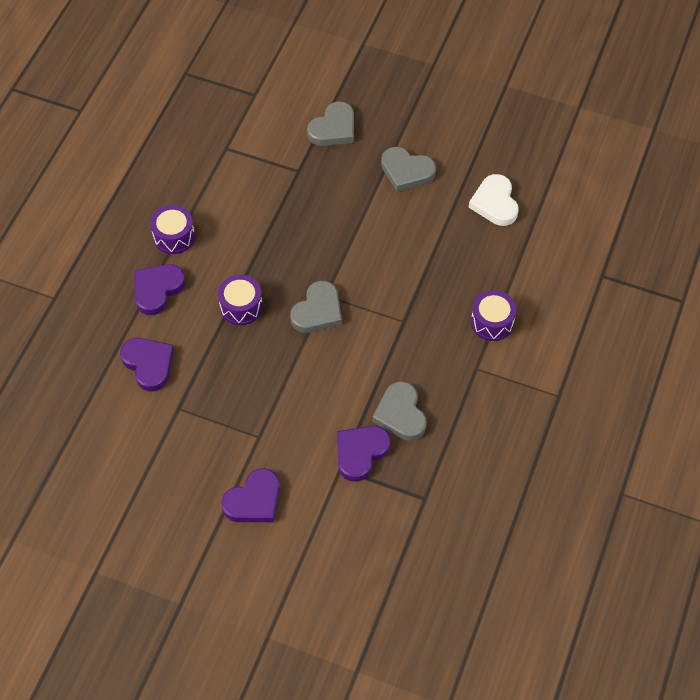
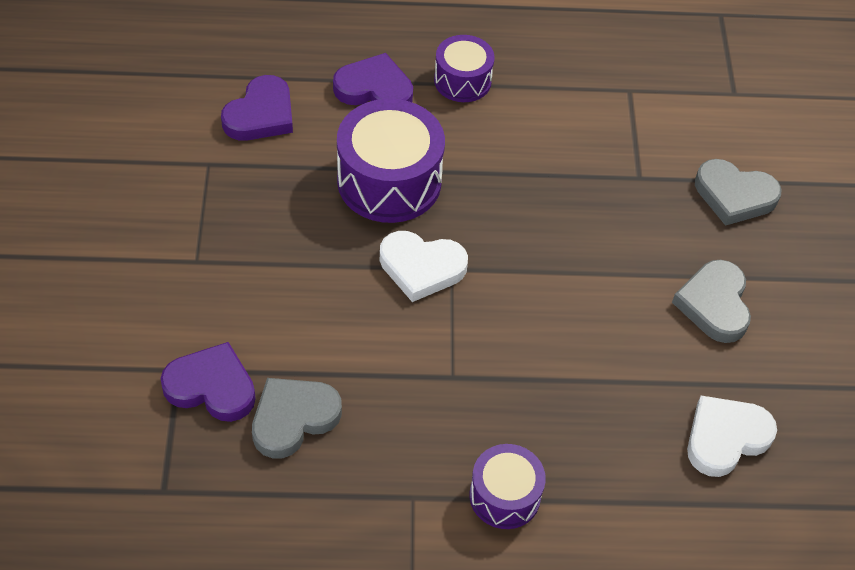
camera: 65 degrees right, 5 degrees down
purple drum [218,275,263,325] -> purple drum [337,99,445,223], size x1.71
purple heart [221,468,280,522] -> none
grey heart [290,281,342,333] -> white heart [380,231,468,302]

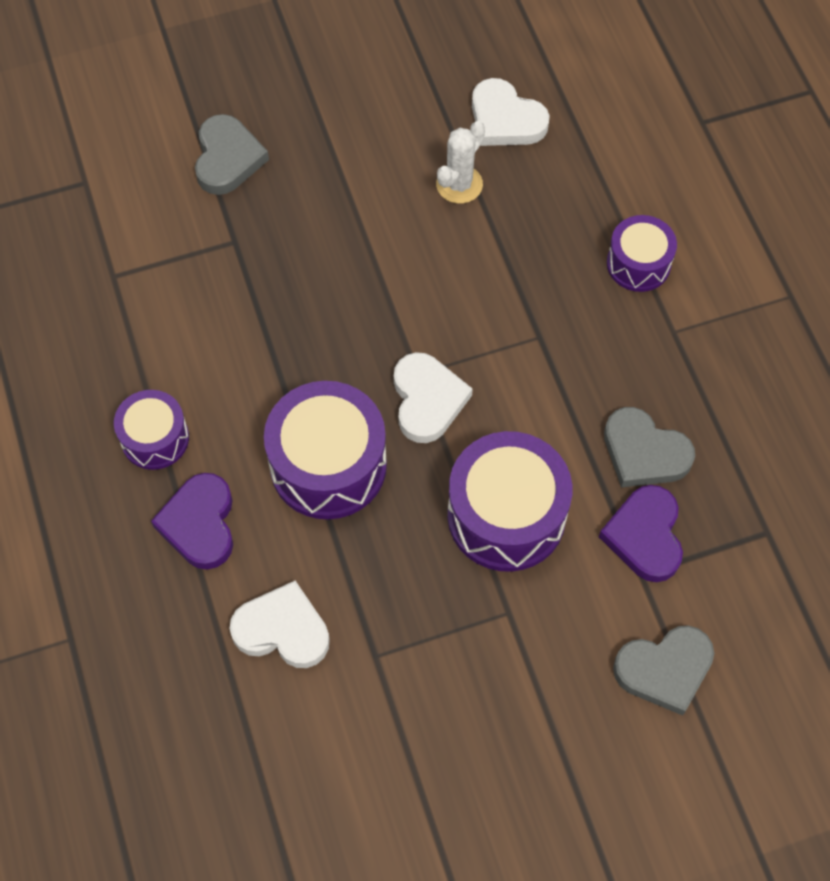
camera: 105 degrees left, 10 degrees up
purple heart [221,75,293,141] -> white heart [229,581,330,668]
grey heart [672,260,751,343] -> grey heart moved to [613,625,714,716]
none -> white cactus [436,121,485,204]
none -> purple drum [448,431,572,572]

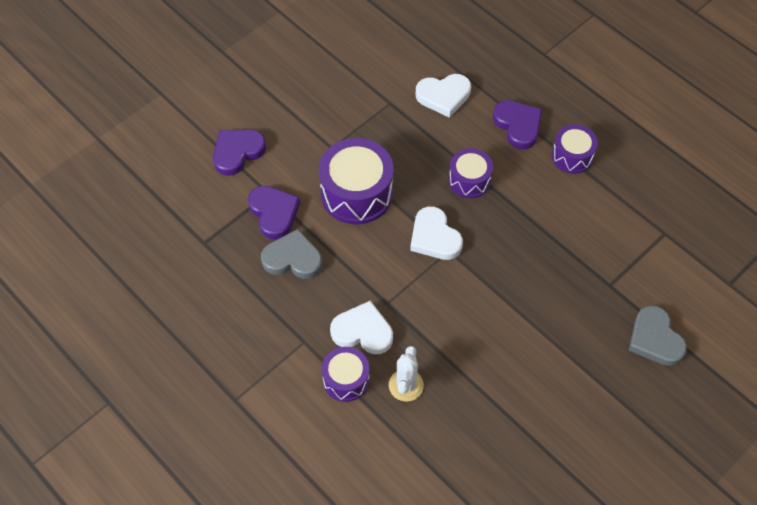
camera: 155 degrees right, 5 degrees down
purple drum [264,381,387,519] -> purple drum [449,148,493,198], size x0.59
white cactus [436,121,485,204] -> white cactus moved to [389,346,424,402]
white heart [472,78,550,146] -> white heart moved to [330,300,393,354]
grey heart [613,625,714,716] -> purple heart [213,130,266,176]

